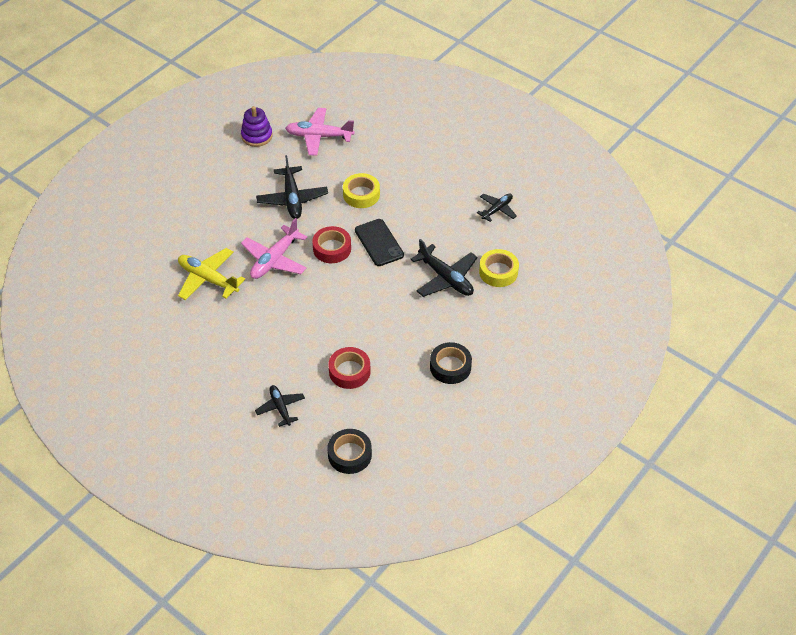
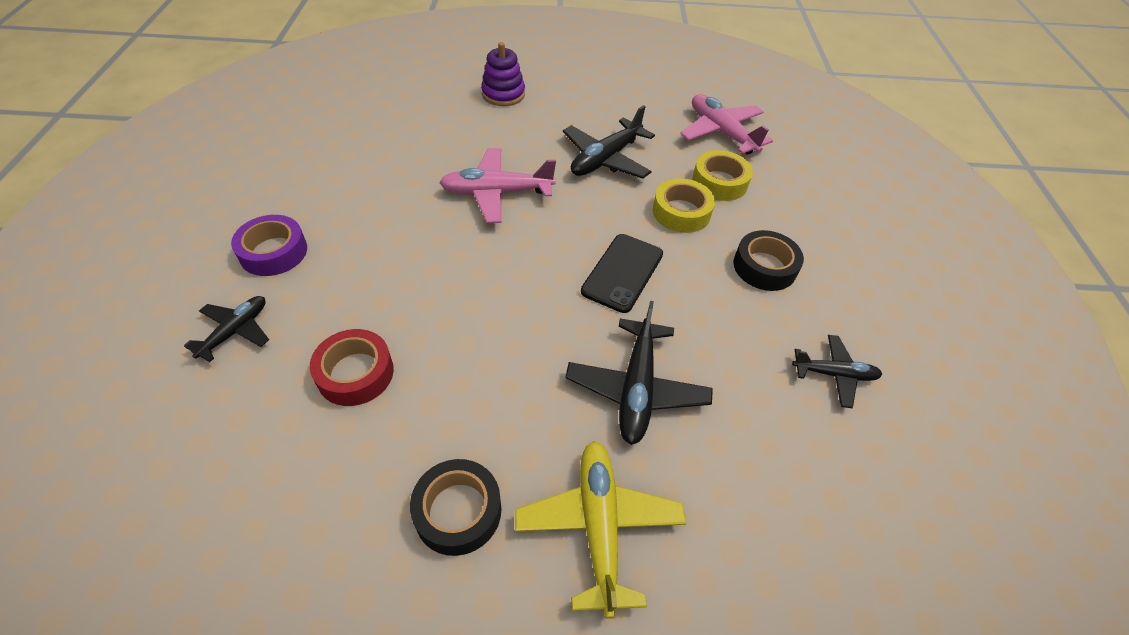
camera: 50 degrees right, 0 degrees up
yellow plane [178,248,245,300] -> yellow plane moved to [515,441,687,619]
purple stacking toy [241,106,273,147] -> purple stacking toy moved to [481,42,525,106]
red tape [312,226,351,263] -> none
black tape [327,429,372,474] -> black tape moved to [733,230,804,291]
yellow tape [479,249,519,287] -> yellow tape moved to [692,150,753,201]
none -> purple tape [231,215,307,276]

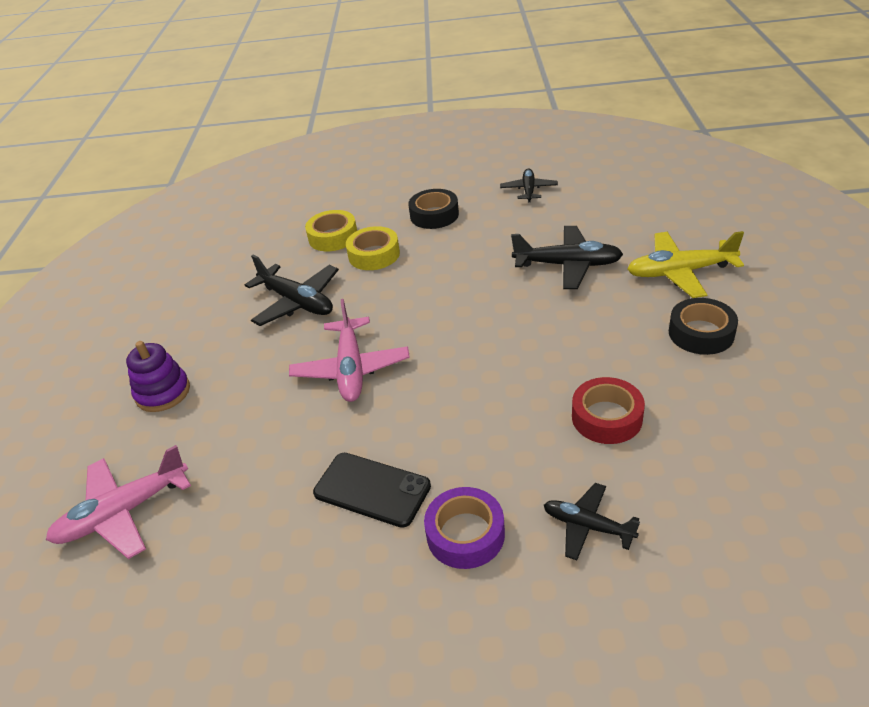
camera: 85 degrees left, 10 degrees down
black phone [581,234,663,313] -> black phone moved to [313,453,431,528]
pink plane [680,94,773,155] -> pink plane moved to [46,445,191,559]

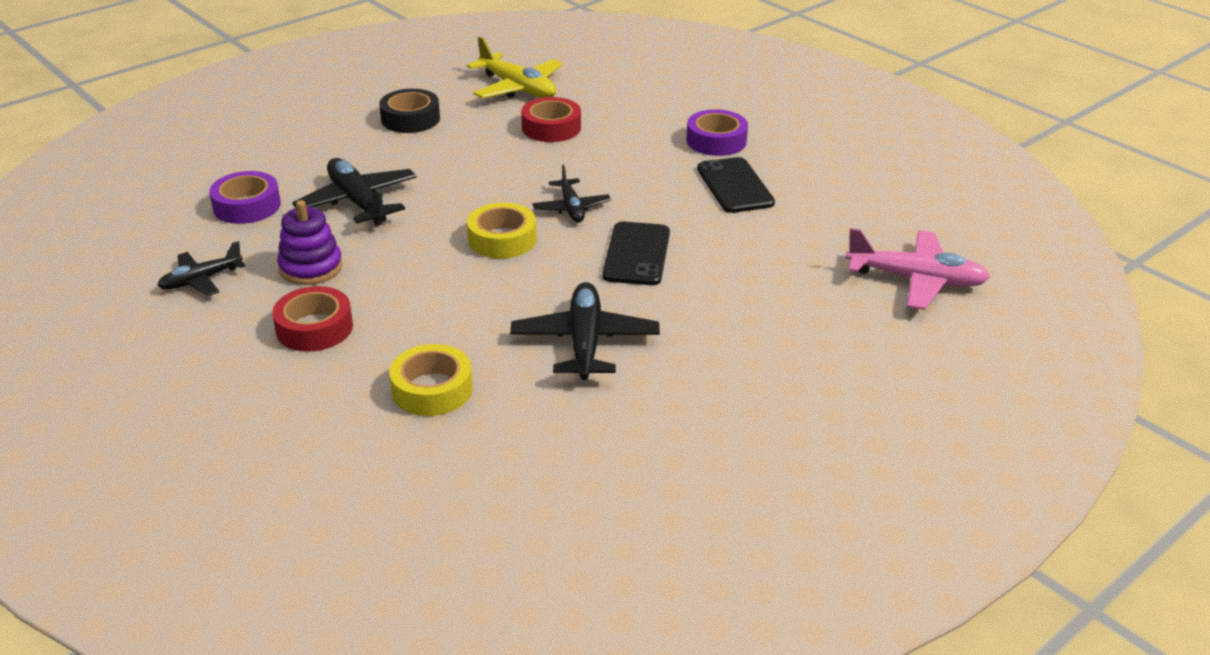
camera: 135 degrees left, 5 degrees down
purple stacking toy [126,341,190,412] -> purple stacking toy moved to [277,200,343,285]
pink plane [289,299,410,402] -> black phone [602,221,670,285]
yellow tape [346,226,400,270] -> yellow tape moved to [467,203,537,258]
black tape [408,189,459,229] -> red tape [272,286,353,352]
black plane [544,483,640,560] -> black plane moved to [532,165,611,222]
yellow plane [627,231,744,298] -> yellow plane moved to [467,36,563,99]
none -> purple tape [209,171,281,224]

